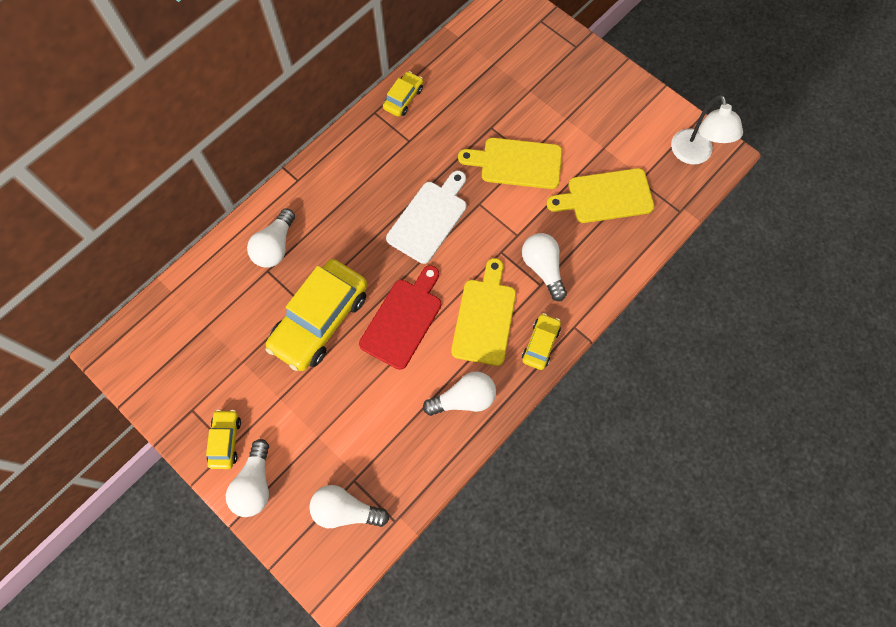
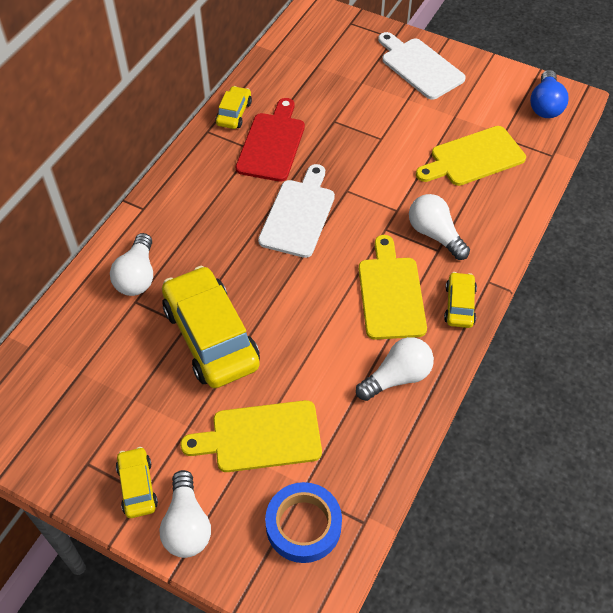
camera: 15 degrees left, 15 degrees down
yellow car [265,259,367,371] -> yellow car turned 135 degrees clockwise [162,266,260,388]
white light bulb [309,485,389,528] -> blue tape [265,482,342,563]
red cutting board [359,265,441,370] -> red cutting board moved to [236,98,305,182]
yellow cutting board [458,138,562,189] -> yellow cutting board moved to [180,400,322,472]
white lamp [671,95,743,164] -> blue light bulb [530,70,569,118]
none -> white cutting board [378,32,466,100]

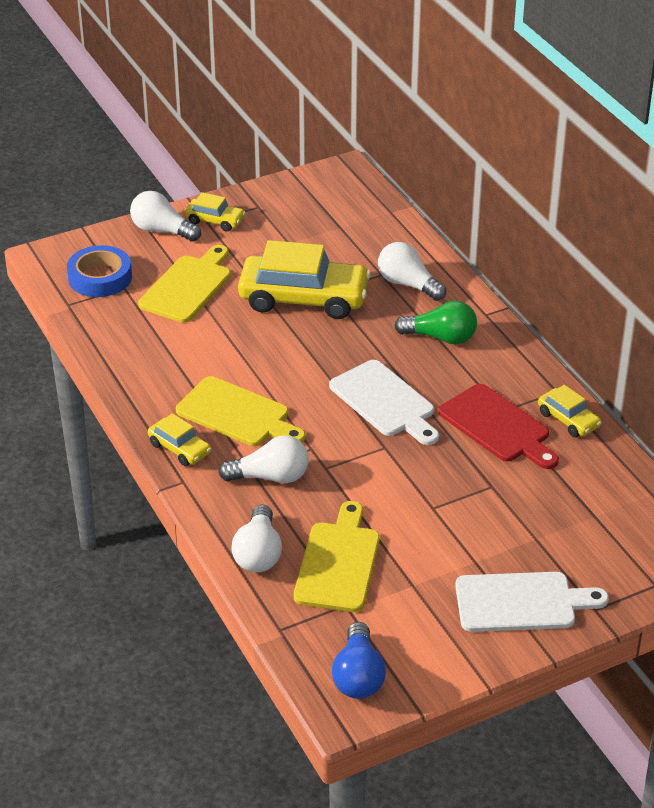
camera: 125 degrees right, 15 degrees down
white light bulb [356,337,434,401] -> white light bulb moved to [231,504,282,572]
blue light bulb [530,70,569,118] -> blue light bulb turned 135 degrees counterclockwise [332,622,386,699]
none -> green light bulb [395,301,477,345]

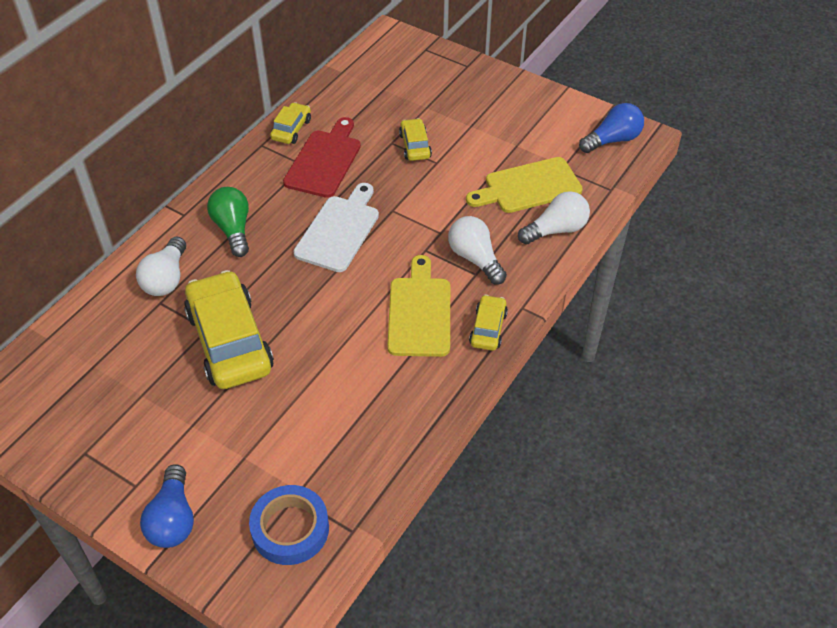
camera: 120 degrees left, 10 degrees up
white light bulb [130,191,201,242] -> blue light bulb [140,464,194,548]
yellow cutting board [138,245,231,323] -> none
yellow car [185,192,246,232] -> yellow car moved to [399,118,432,161]
white cutting board [455,572,609,632] -> none

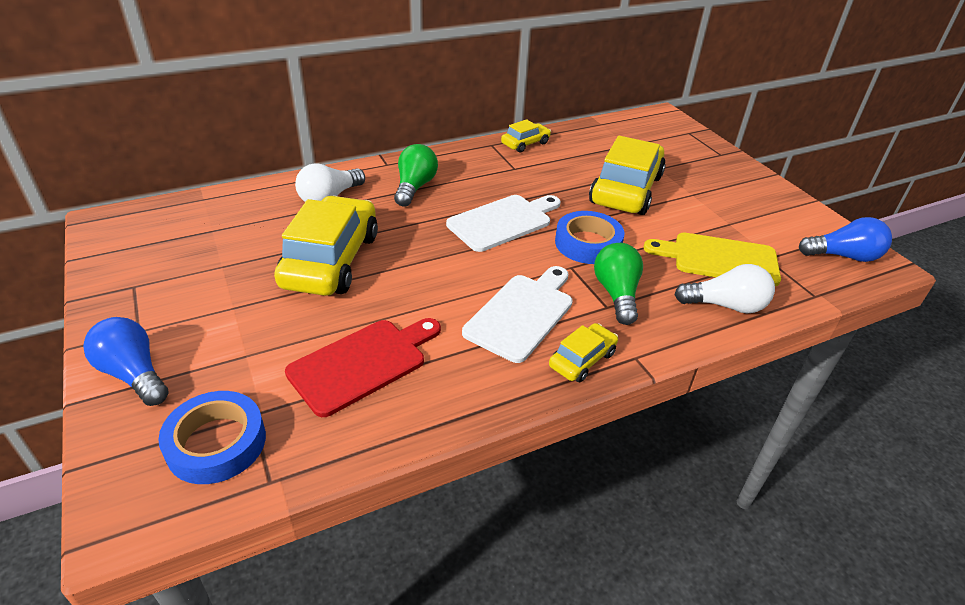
camera: 30 degrees right, 10 degrees down
blue light bulb [140,464,194,548] -> blue light bulb turned 105 degrees clockwise [83,317,169,406]
red cutting board [283,117,361,198] -> red cutting board moved to [285,318,441,417]
yellow cutting board [387,255,450,357] -> white cutting board [462,266,572,363]
yellow car [399,118,432,161] -> yellow car [589,136,666,215], size x2.07
white light bulb [448,216,507,285] -> green light bulb [594,243,643,325]
none -> blue tape [555,211,625,264]

